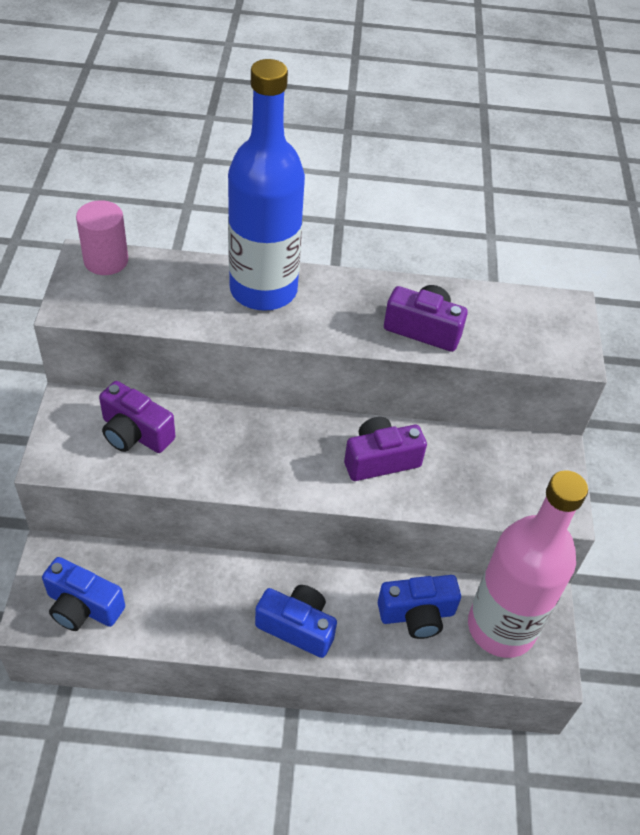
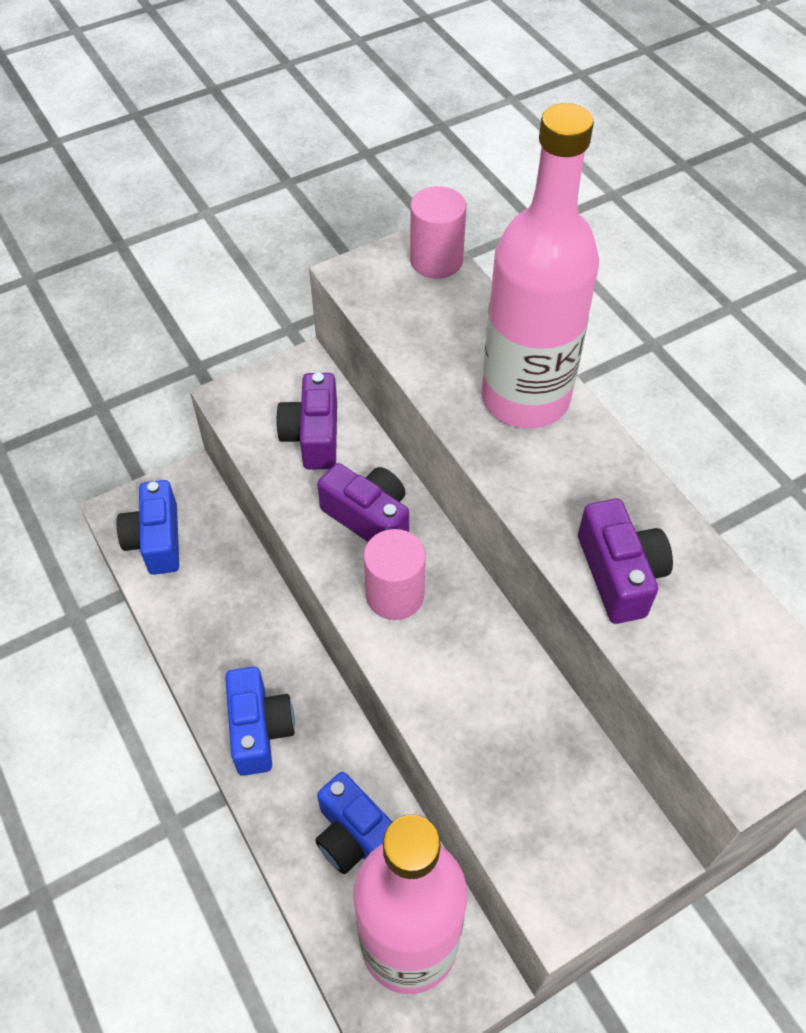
camera: 60 degrees right, 5 degrees up
blue bottle [228,59,305,311] -> pink bottle [481,103,599,429]
purple camera [344,417,427,481] -> purple camera moved to [317,463,409,542]
none -> pink cylinder [363,529,426,620]

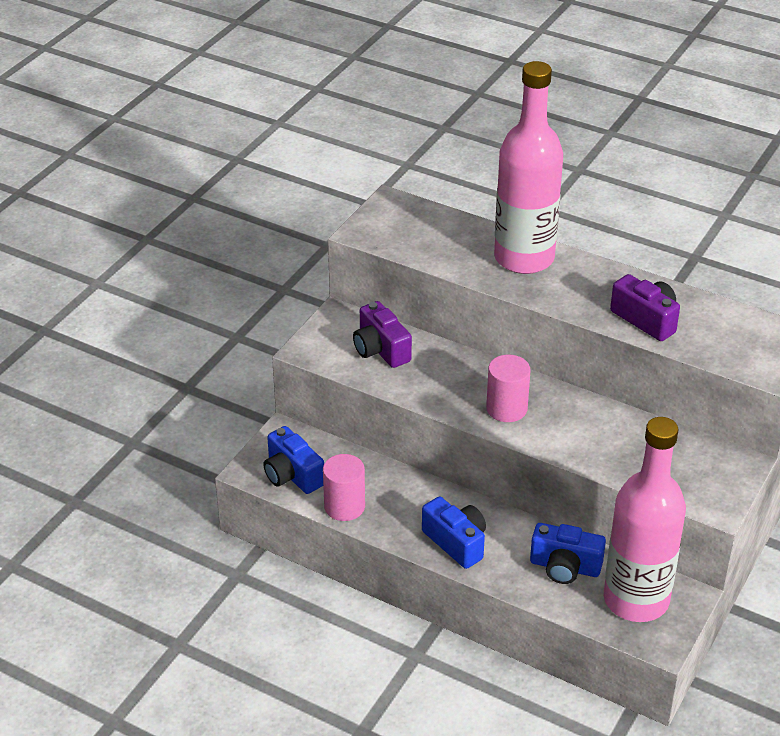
camera: 30 degrees left, 15 degrees down
purple camera [317,463,409,542] -> none
pink cylinder [410,186,466,279] -> pink cylinder moved to [323,454,365,521]

